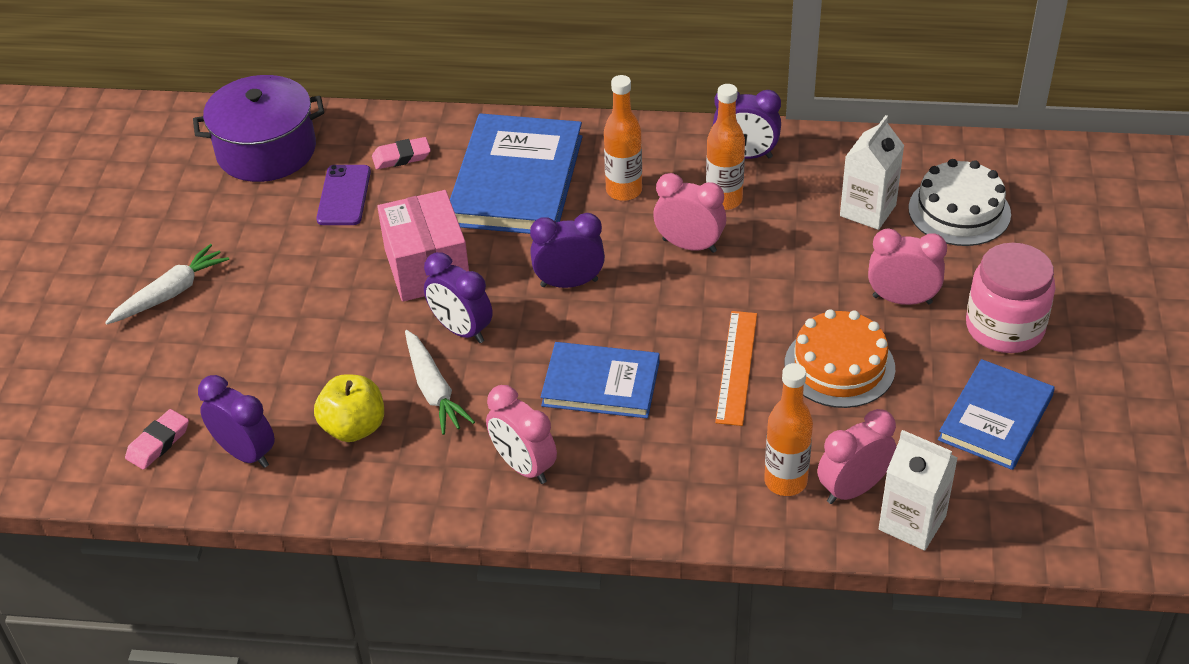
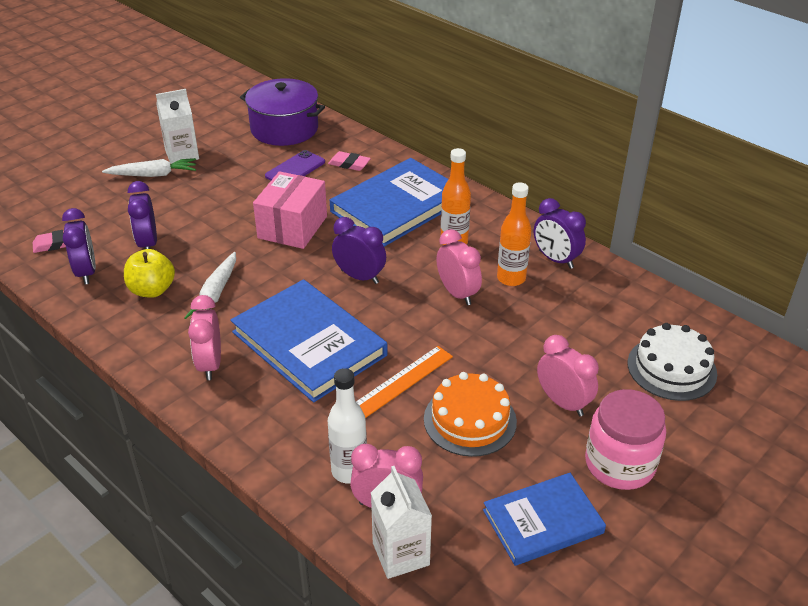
camera: 35 degrees right, 5 degrees down
purple clock [424,252,493,343] -> purple clock moved to [128,181,157,249]
blue book [541,342,659,418] -> blue book [230,279,388,402], size x1.59
orange bottle [764,363,813,496] -> white bottle [328,368,367,484]
white carton [840,115,904,230] -> white carton moved to [156,89,199,164]

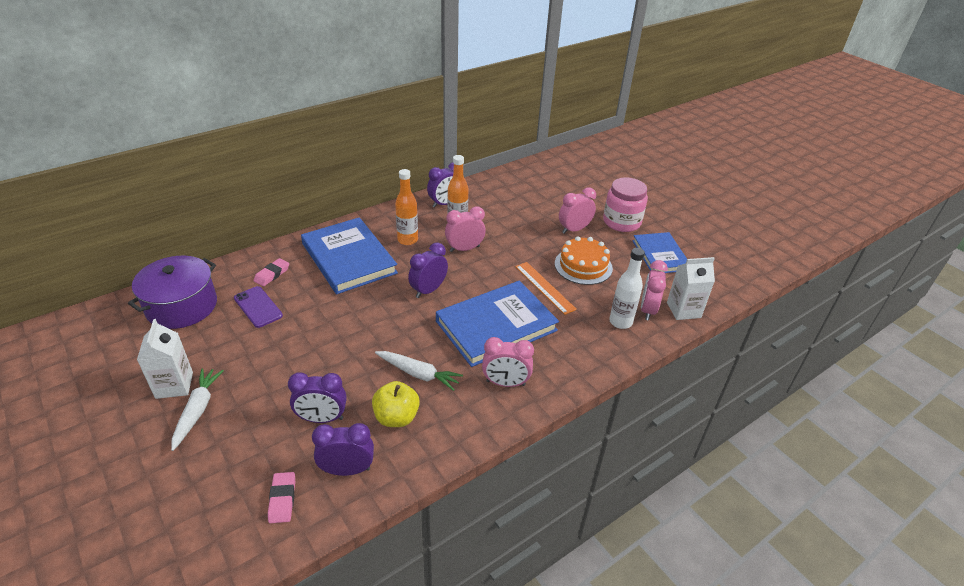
camera: 80 degrees left, 0 degrees up
pink box [253,171,327,249] -> none
white cake [627,323,717,401] -> none

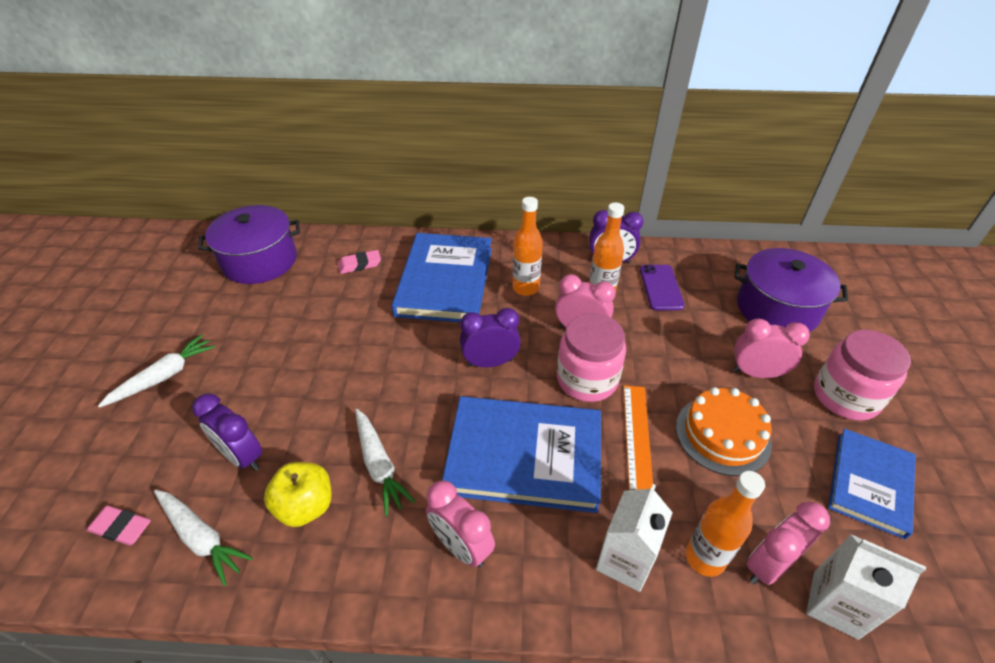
camera: 40 degrees right, 5 degrees up
white carton [137,319,193,399] -> white carton moved to [596,484,673,592]
purple phone [234,286,283,328] -> purple phone moved to [640,265,685,310]
pink eraser [268,472,295,523] -> pink eraser turned 75 degrees clockwise [87,506,151,545]
purple clock [312,423,374,476] -> white carrot [154,490,253,586]
white bottle [609,248,645,329] -> orange bottle [686,471,765,577]
none -> pink jar [557,313,626,402]
none -> purple pot [735,248,848,332]

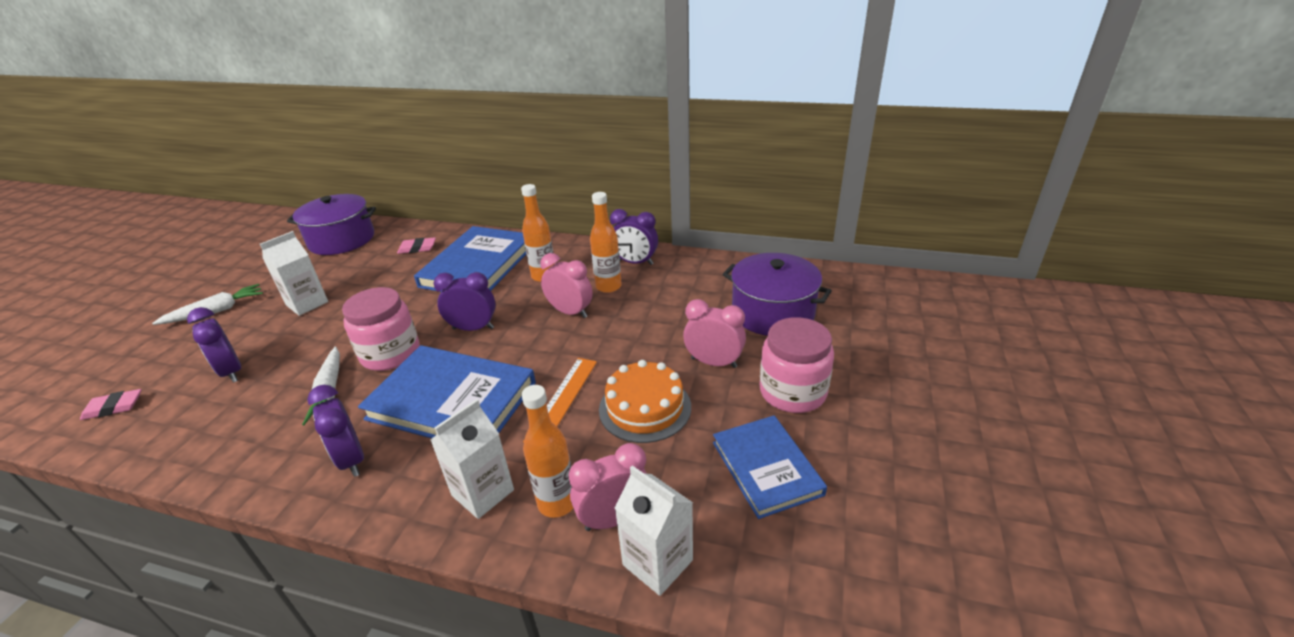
camera: 15 degrees right, 10 degrees down
pink eraser [87,506,151,545] -> pink eraser turned 45 degrees counterclockwise [80,389,141,420]
white carrot [154,490,253,586] -> none
yellow apple [264,462,332,527] -> none
pink clock [426,480,495,567] -> purple clock [307,385,364,477]
pink jar [557,313,626,402] -> pink jar moved to [342,287,420,371]
purple phone [640,265,685,310] -> none
blue book [828,428,916,539] -> blue book turned 60 degrees counterclockwise [713,415,827,519]
none -> white carton [260,231,328,316]

